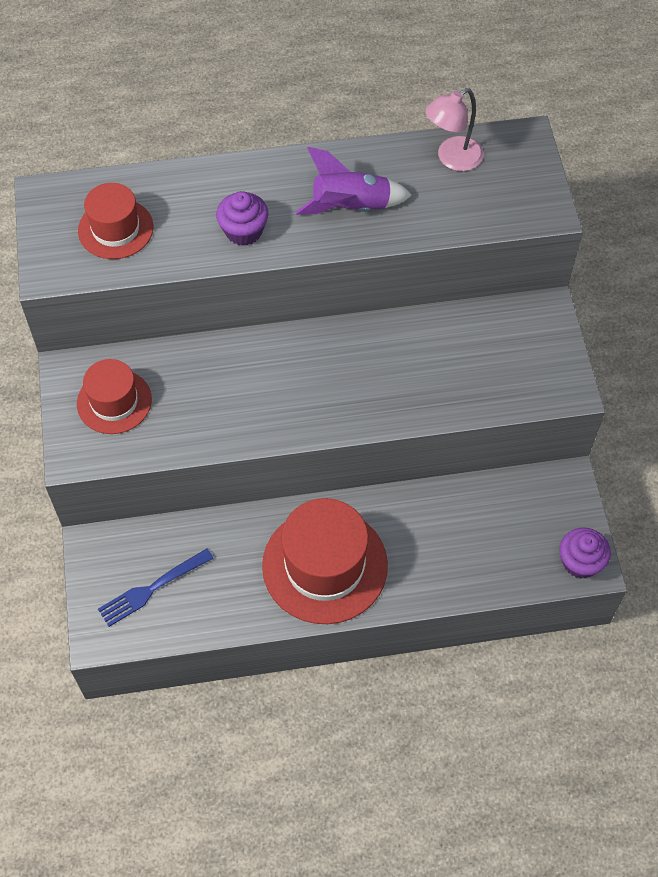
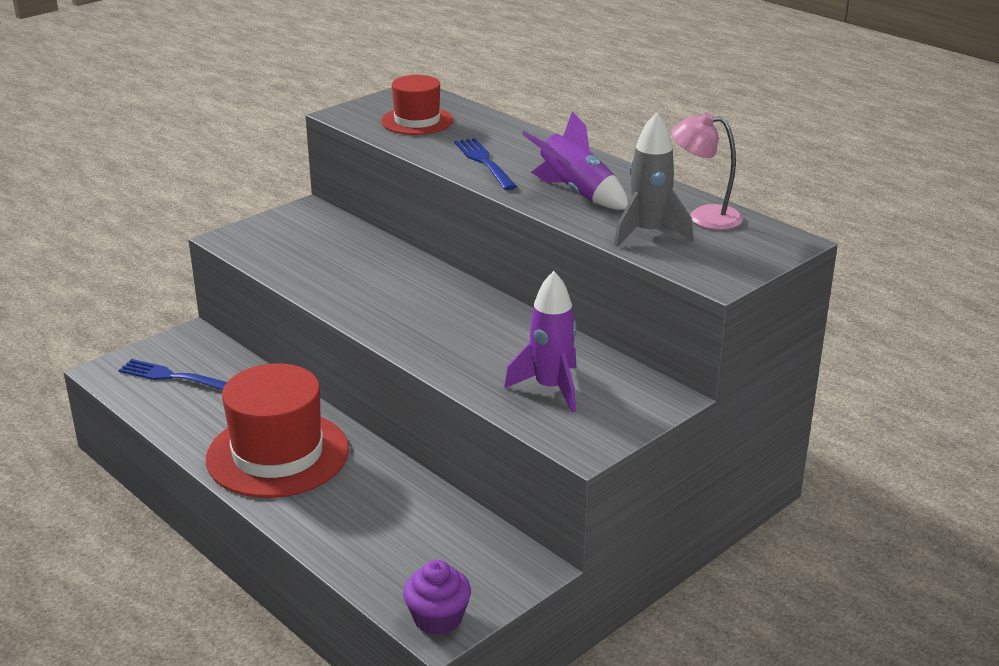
camera: 55 degrees right, 30 degrees down
red hat [77,359,152,434] -> none
purple cupcake [216,191,268,246] -> blue fork [454,138,517,190]
none -> purple rocket [504,271,577,413]
none -> grey rocket [614,112,693,247]

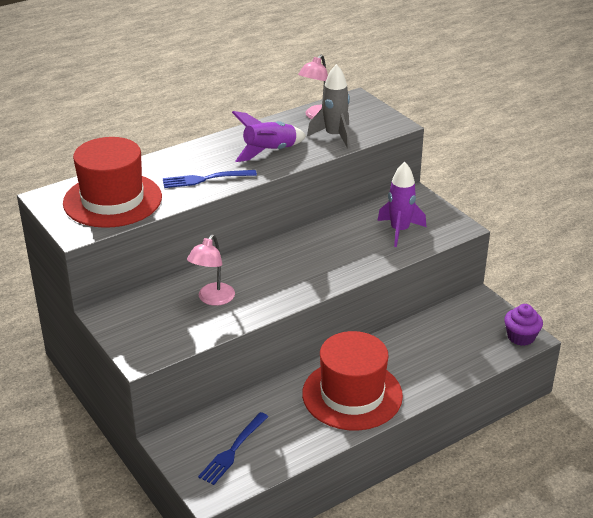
camera: 80 degrees left, 5 degrees up
red hat [381,75,453,135] -> red hat [63,137,162,228], size x1.69
none -> pink lamp [187,234,235,306]

